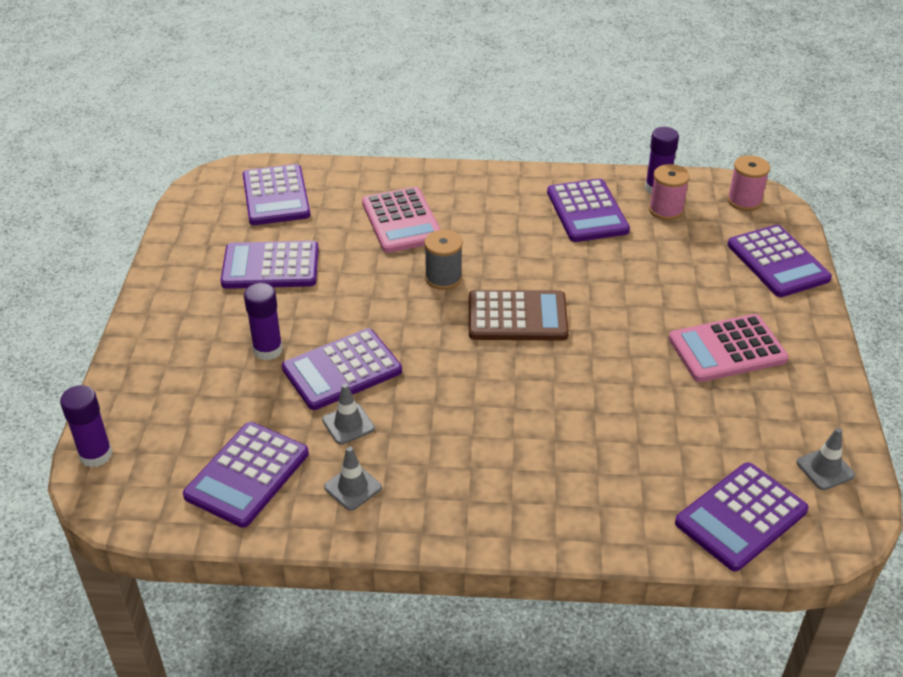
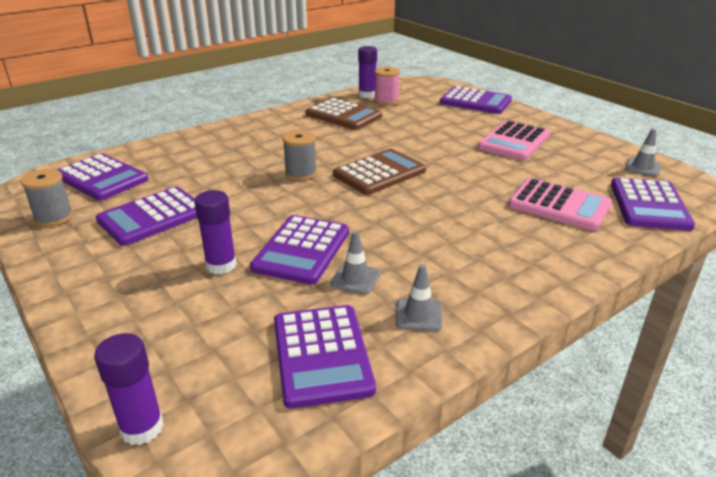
camera: 40 degrees left, 10 degrees down
pink calculator [362,187,441,253] -> pink calculator moved to [508,178,612,231]
purple calculator [547,179,630,242] -> brown calculator [305,98,382,130]
pink spool [727,155,770,211] -> none
none -> grey spool [21,169,73,227]

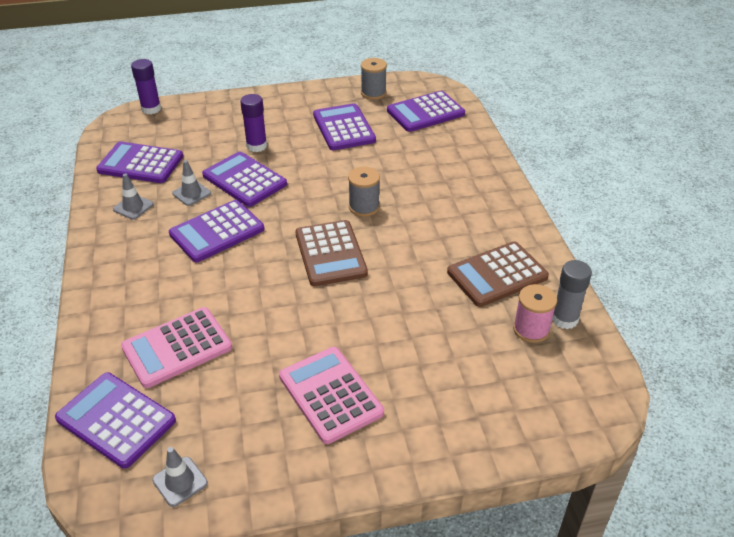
camera: 115 degrees right, 10 degrees up
purple glue stick [358,46,377,98] -> grey glue stick [552,260,592,329]
purple calculator [440,86,512,114] -> purple calculator moved to [169,200,264,262]

